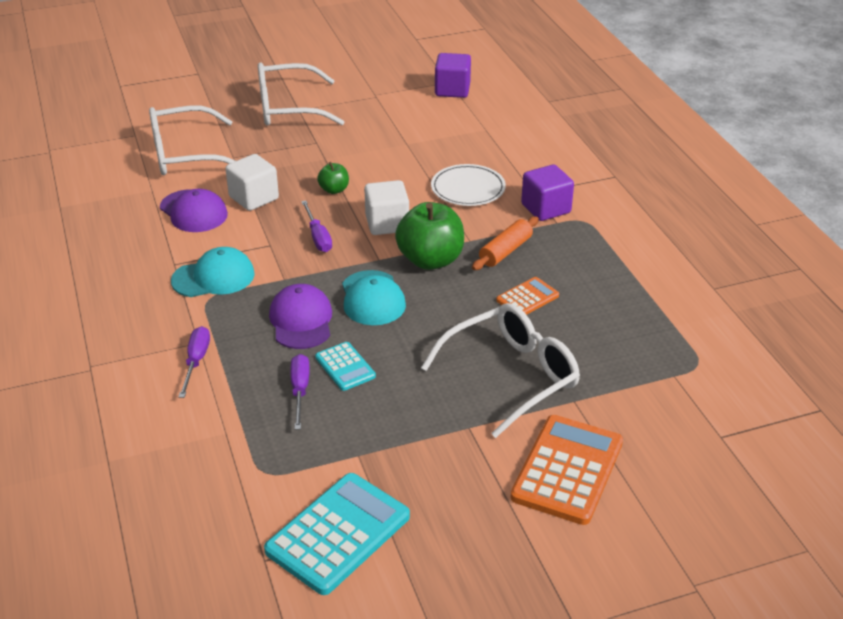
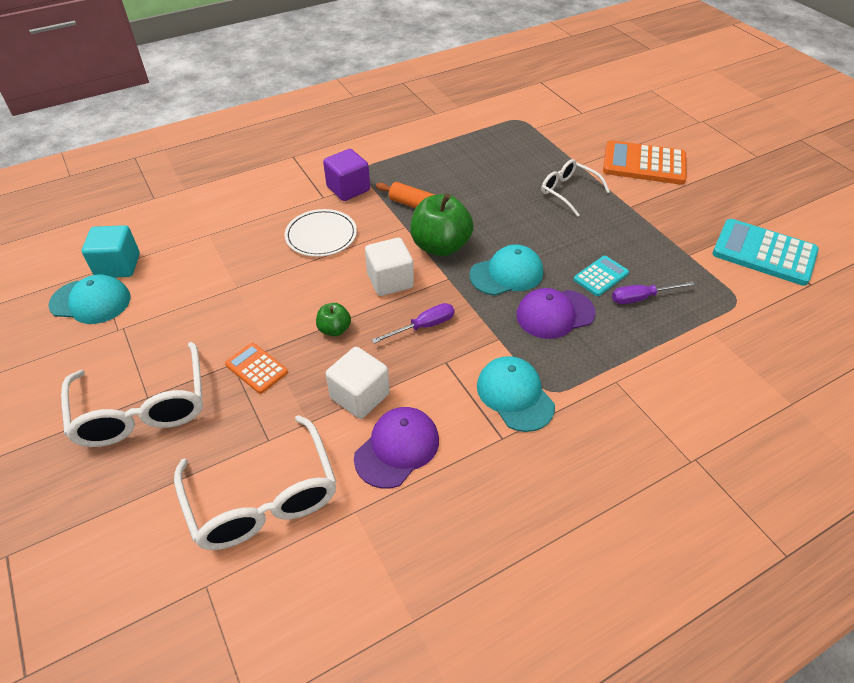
camera: 100 degrees left, 10 degrees up
purple screwdriver [178,326,210,398] -> none
white glasses [421,303,580,438] -> white glasses [541,159,610,217], size x0.61
purple cube [435,53,471,98] -> turquoise cube [82,225,140,278]
orange calculator [496,277,559,315] -> orange calculator moved to [225,343,288,394]
none -> turquoise cap [48,274,131,324]

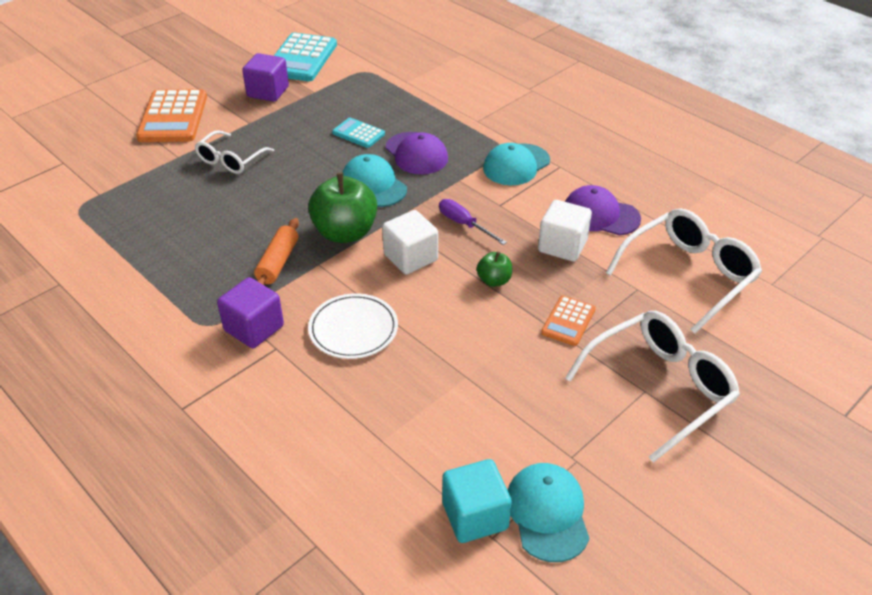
camera: 105 degrees left, 5 degrees down
purple screwdriver [612,281,695,304] -> none
none -> purple cube [242,53,289,102]

